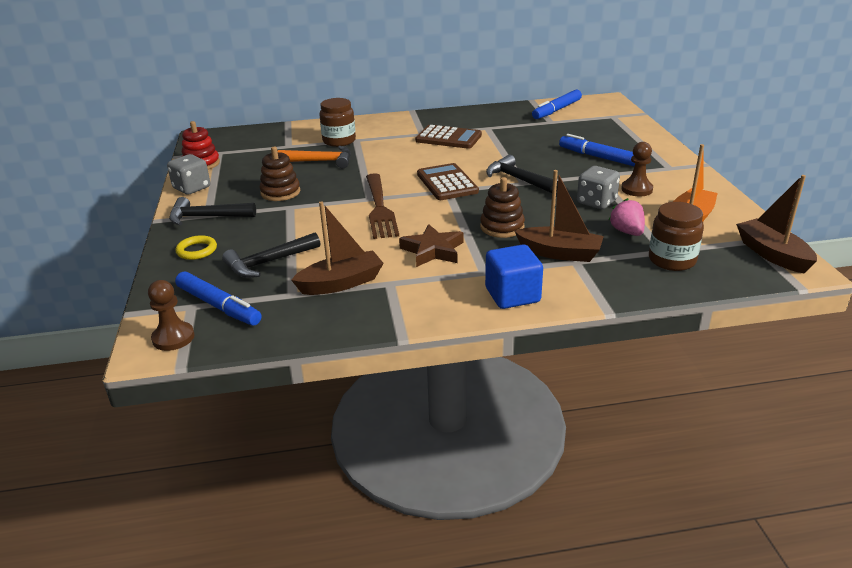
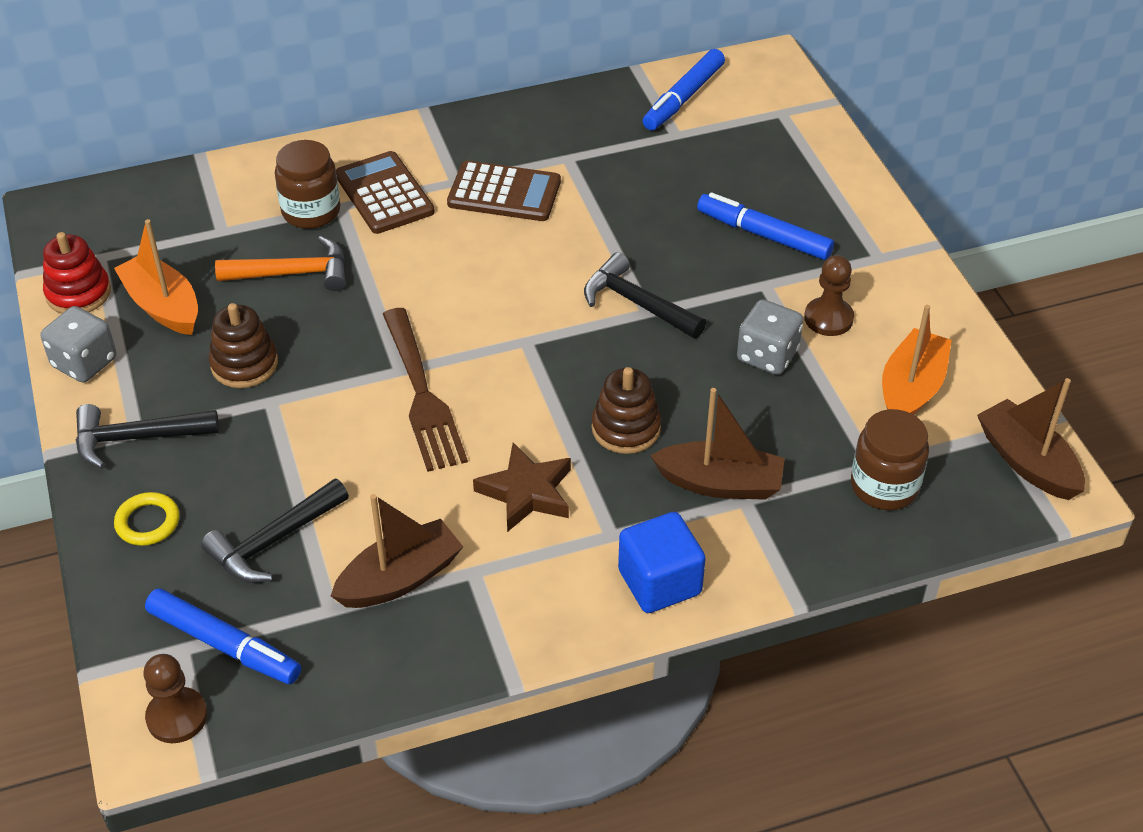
camera: 10 degrees left, 15 degrees up
brown calculator [417,163,479,200] -> brown calculator moved to [336,151,435,234]
pink strawberry [609,198,645,236] -> none
none -> orange boat [114,219,198,335]

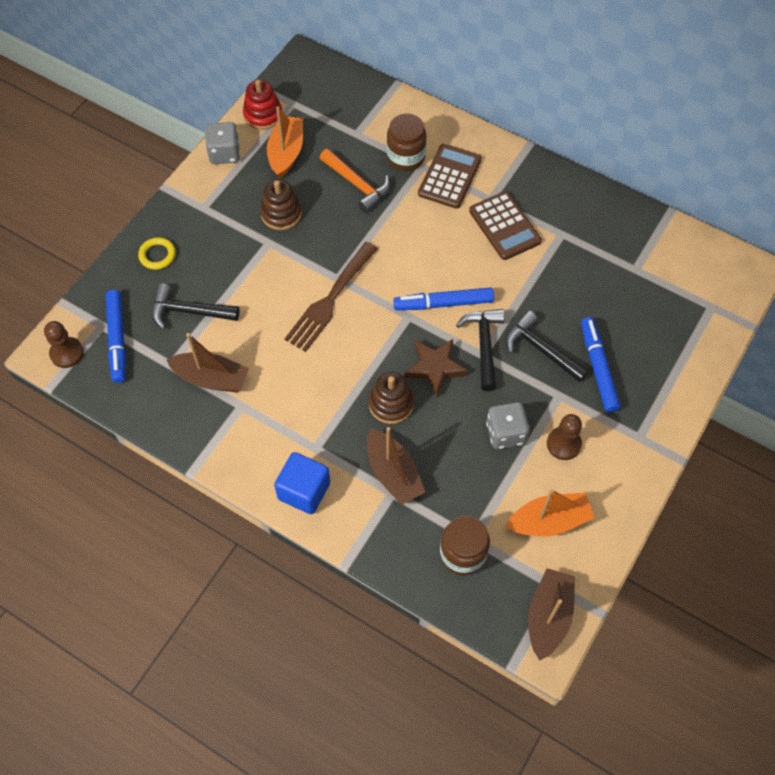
camera: 50 degrees right, 15 degrees up
black hammer [76,404,219,469] -> black hammer moved to [506,311,589,382]
brown star [473,443,571,532] -> brown star moved to [404,339,468,396]
blue marker [643,49,725,131] -> blue marker moved to [393,287,494,310]

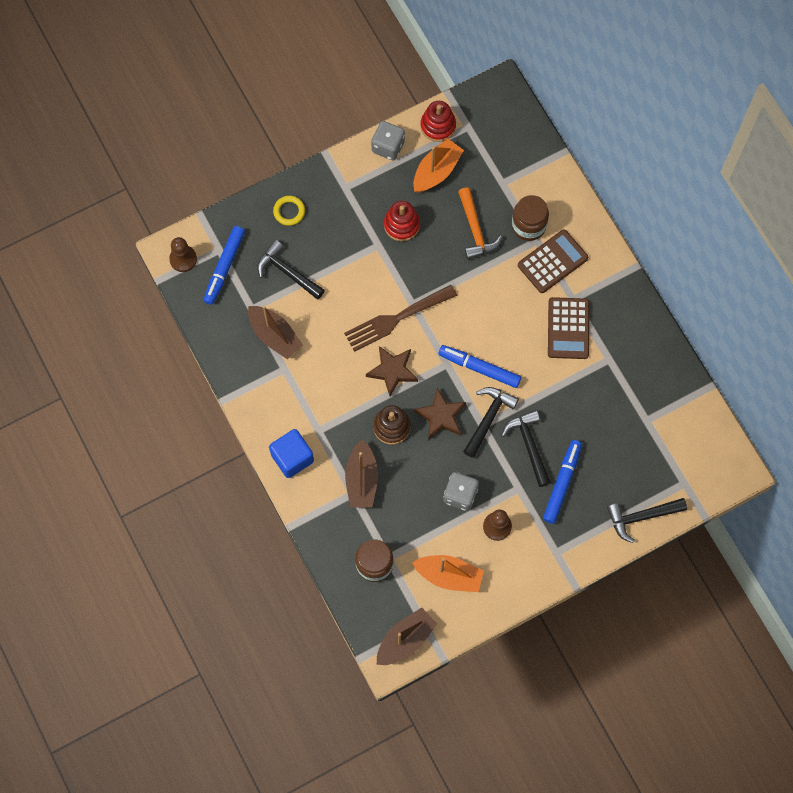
camera: 30 degrees right, 10 degrees up
brown stacking toy [260,179,302,230] -> red stacking toy [384,201,420,241]
none -> brown star [366,346,418,397]
none -> black hammer [607,498,687,543]

